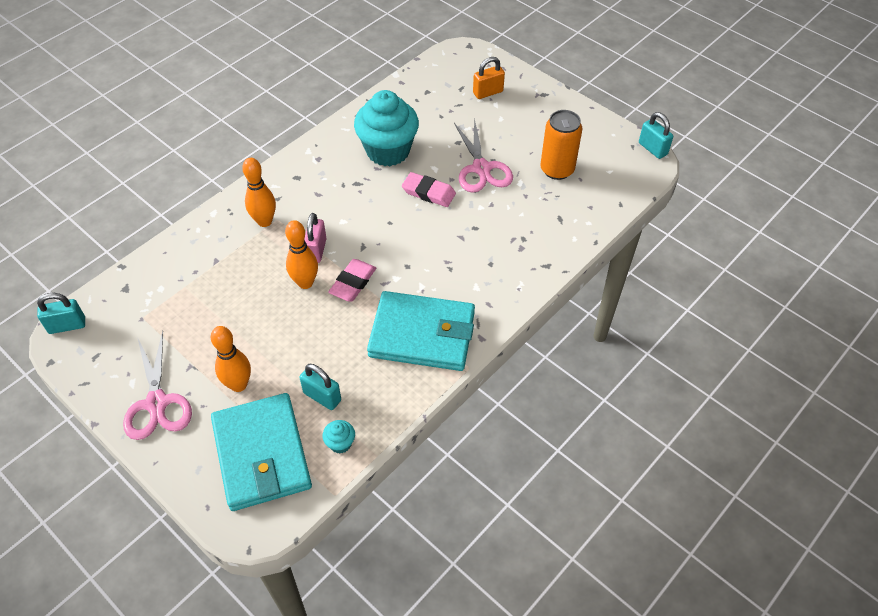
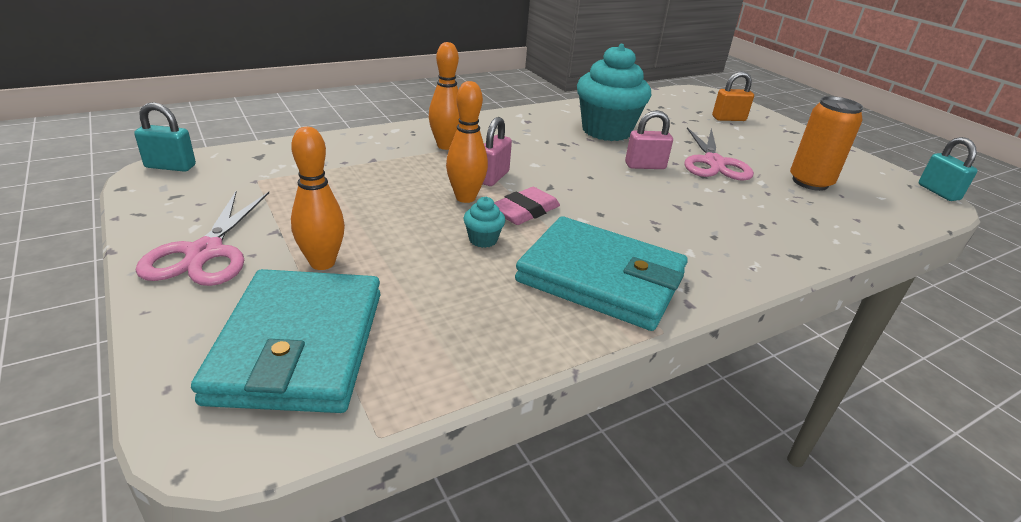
camera: 15 degrees right, 20 degrees down
turquoise padlock [299,364,341,410] -> none
turquoise cupcake [322,420,355,454] -> turquoise cupcake moved to [463,197,505,248]
pink eraser [402,172,456,207] -> pink padlock [625,110,673,169]

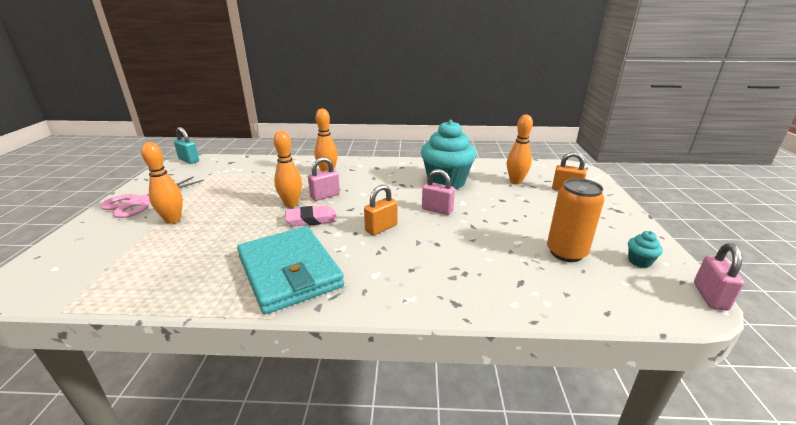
camera: 35 degrees right, 5 degrees down
turquoise wallet [191,269,380,413] -> none
turquoise cupcake [463,197,505,248] -> turquoise cupcake moved to [628,231,663,268]
pink scissors [684,127,754,181] -> none
turquoise padlock [919,137,978,201] -> pink padlock [694,243,744,311]
none -> orange padlock [364,185,397,235]
none -> orange bowling pin [507,114,533,184]

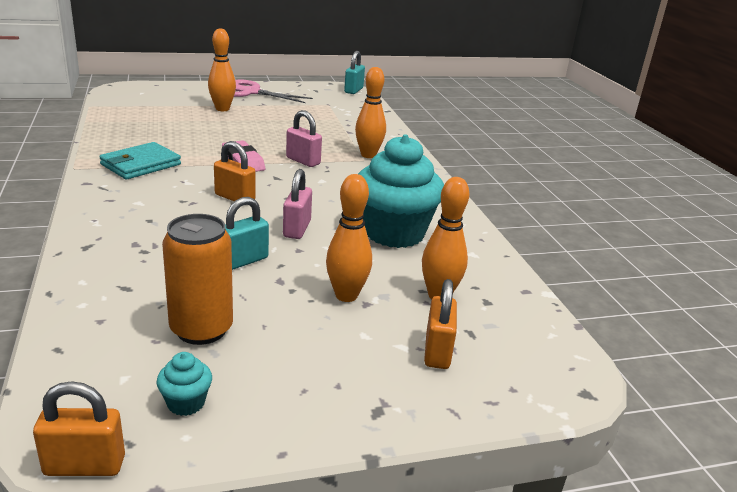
camera: 70 degrees right, 0 degrees up
turquoise wallet [237,226,344,314] -> turquoise wallet [99,142,181,179], size x0.63
orange bowling pin [274,131,302,207] -> orange bowling pin moved to [326,174,372,302]
pink padlock [694,243,744,311] -> orange padlock [33,381,125,476]
none -> turquoise padlock [225,197,269,270]

